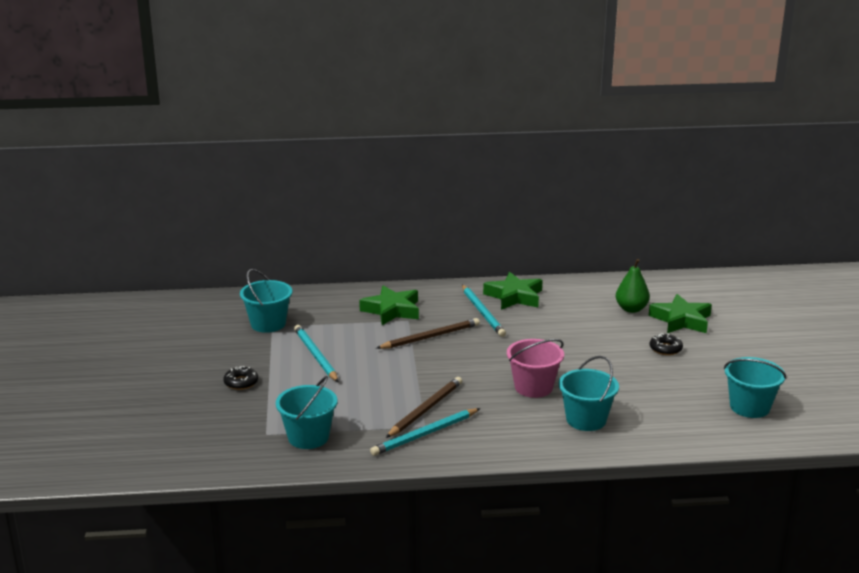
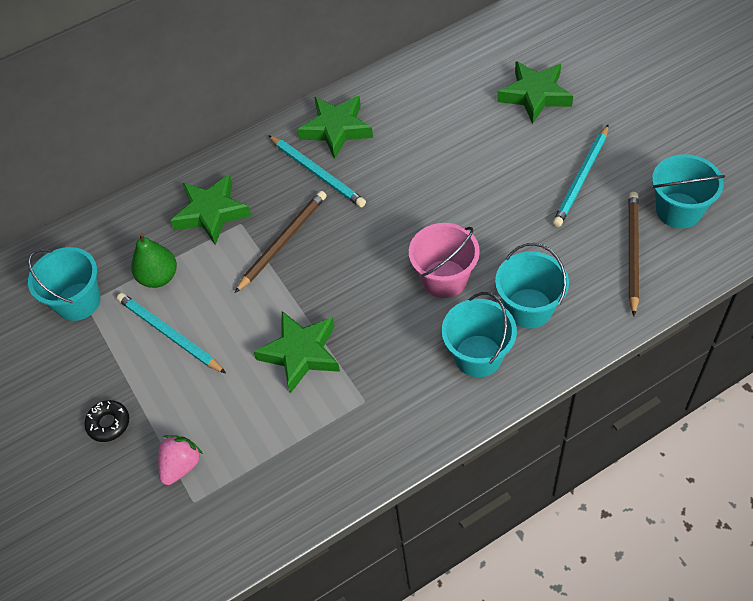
camera: 20 degrees left, 30 degrees up
turquoise bucket [276,376,337,449] -> turquoise bucket moved to [442,292,517,377]
turquoise pencil [370,408,480,456] -> turquoise pencil moved to [553,124,609,227]
brown pencil [386,377,462,438] -> brown pencil moved to [628,192,639,316]
green pear [616,259,650,313] -> green pear moved to [131,233,177,288]
black donut [650,333,683,355] -> none
none -> pink strawberry [158,435,203,485]
none -> green star [253,311,340,394]

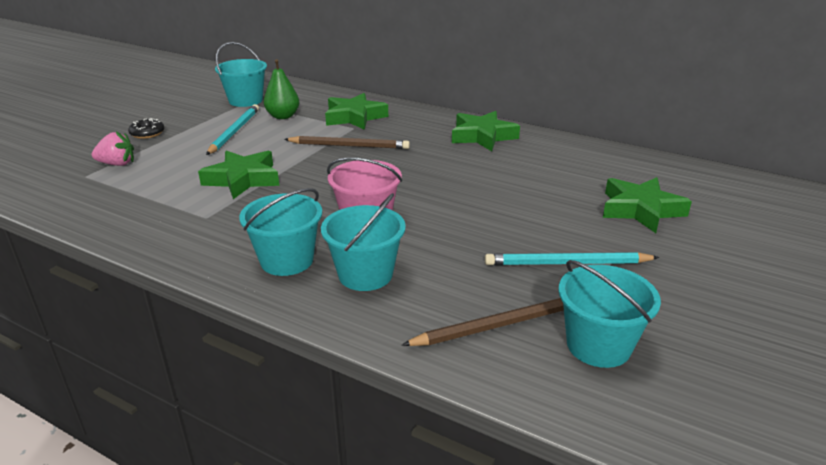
camera: 55 degrees right, 25 degrees down
turquoise pencil [268,135,366,207] -> none

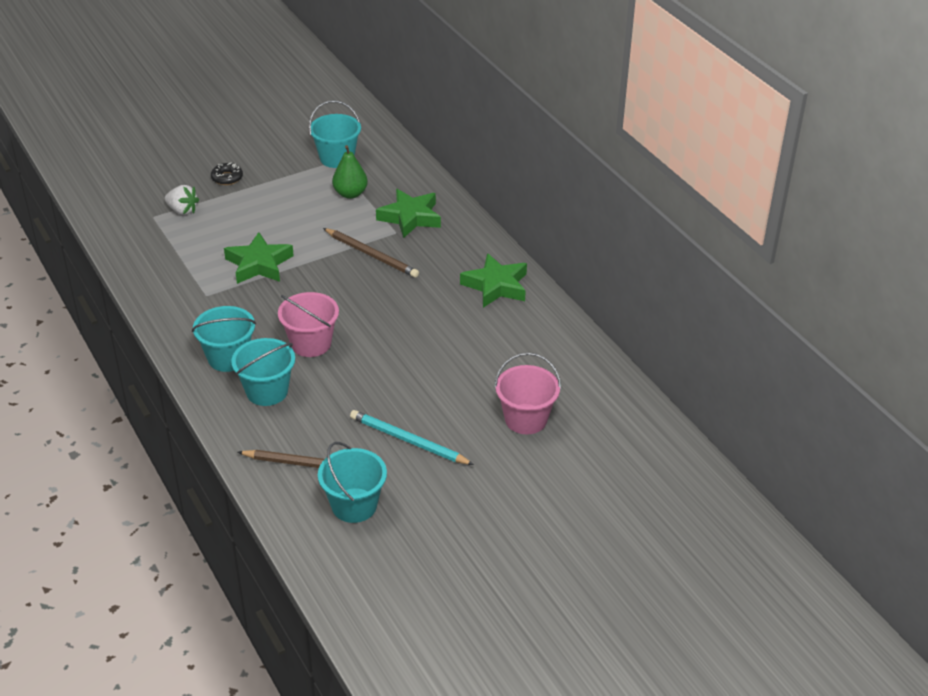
camera: 30 degrees right, 10 degrees up
pink strawberry [92,132,134,166] -> white strawberry [165,185,199,215]
turquoise pencil [206,104,259,155] -> none
green star [603,177,692,233] -> pink bucket [494,353,561,434]

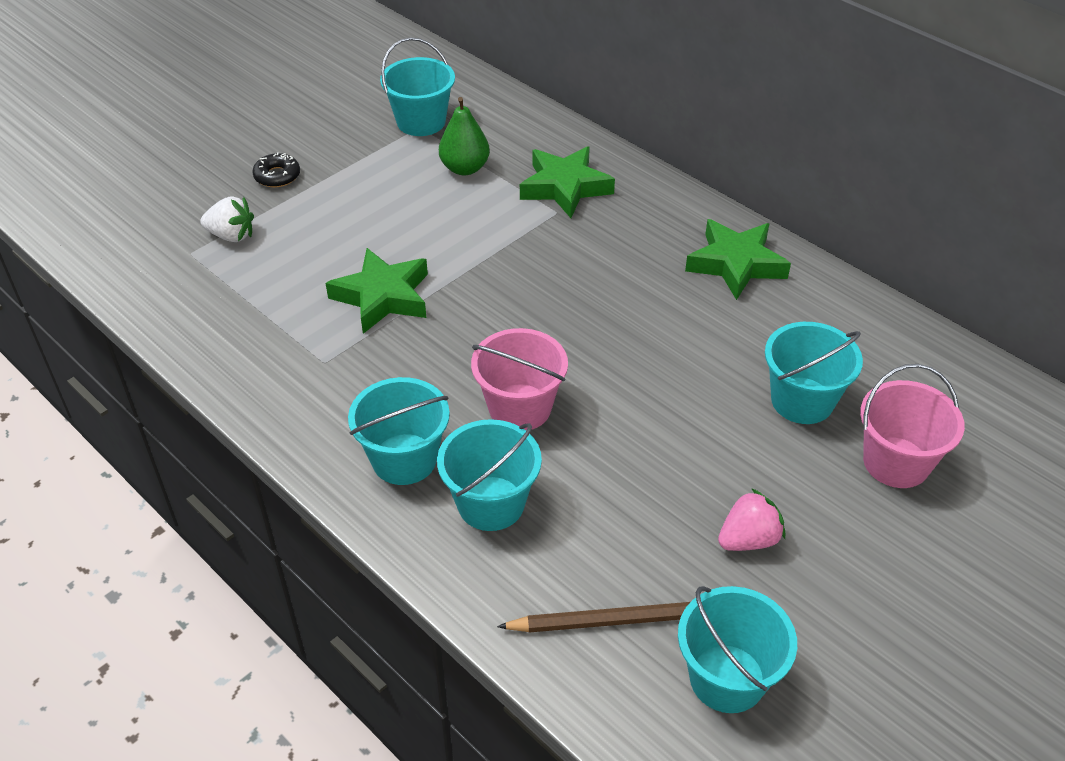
camera: 15 degrees left, 5 degrees up
brown pencil [323,228,419,278] -> none
turquoise pencil [350,410,474,465] -> pink strawberry [718,488,785,551]
none -> turquoise bucket [765,322,863,424]

